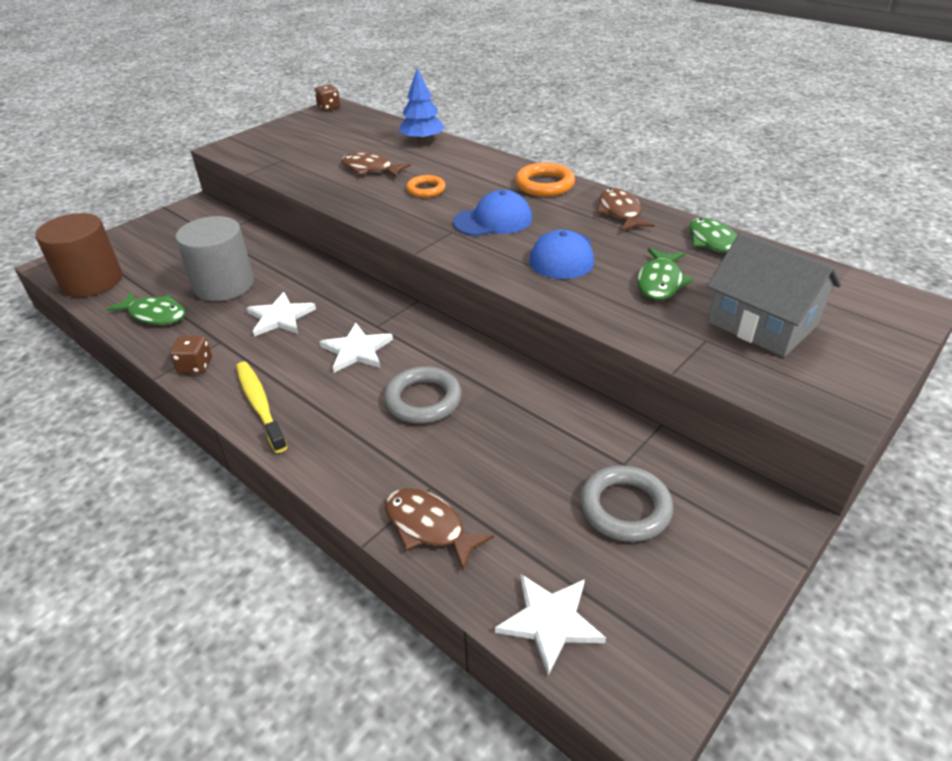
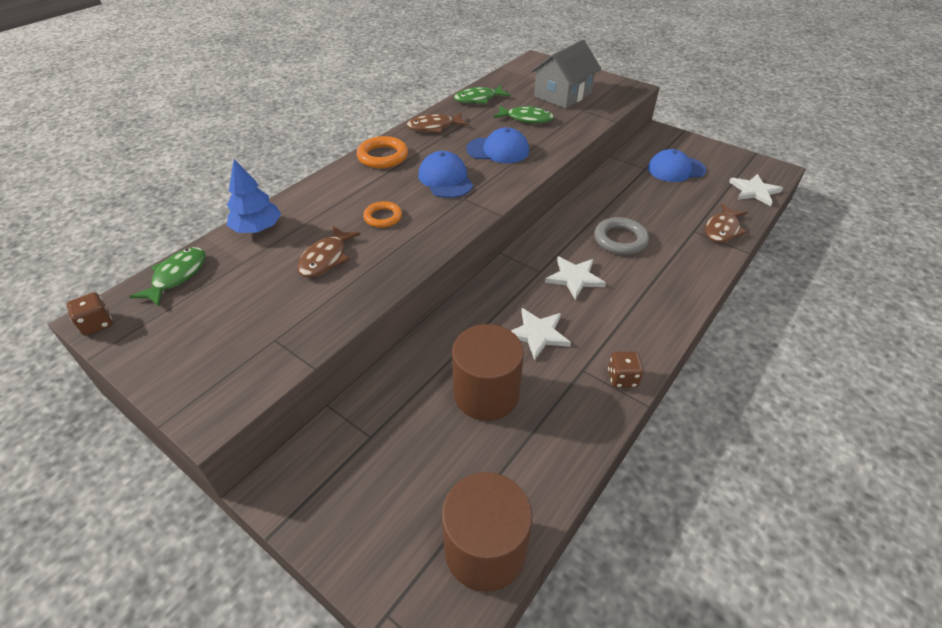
camera: 95 degrees left, 5 degrees up
green fish [106,291,185,325] -> green fish moved to [129,247,206,307]
grey cylinder [176,216,254,301] -> brown cylinder [452,324,524,421]
yellow toothbrush [236,362,287,453] -> none
grey ring [580,465,674,542] -> blue cap [648,149,706,182]

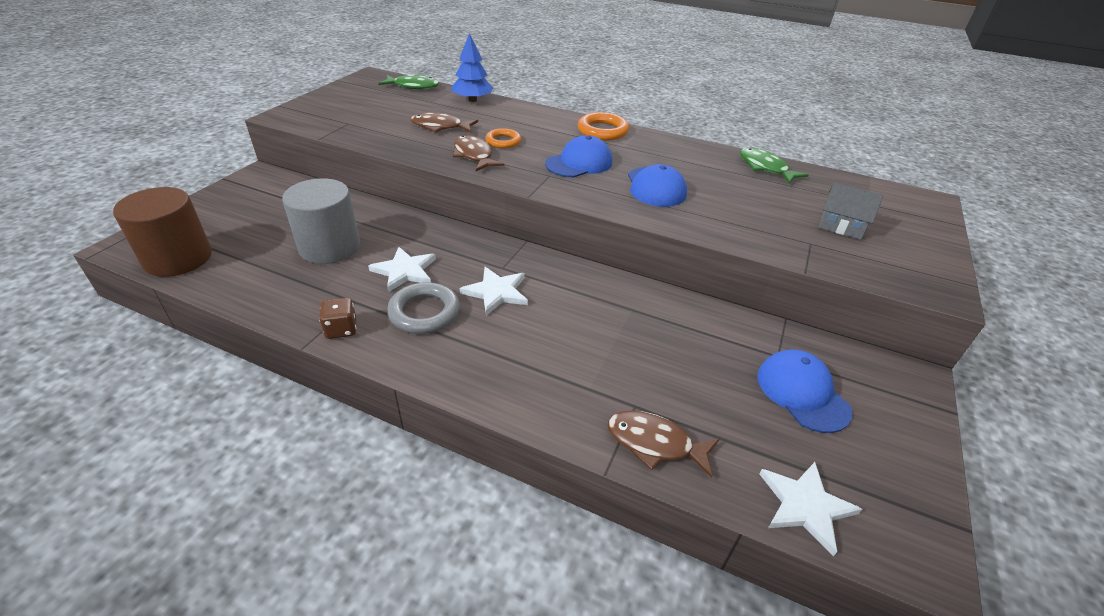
camera: 75 degrees right, 5 degrees down
brown dice [66,292,113,336] -> none
brown fish [407,113,468,133] -> brown fish moved to [453,135,504,171]
brown cylinder [452,324,524,421] -> grey cylinder [282,178,360,264]
green fish [494,105,554,123] -> none
grey house [531,40,601,108] -> grey house [818,183,883,240], size x0.60
grey ring [594,217,649,255] -> grey ring moved to [387,282,460,334]

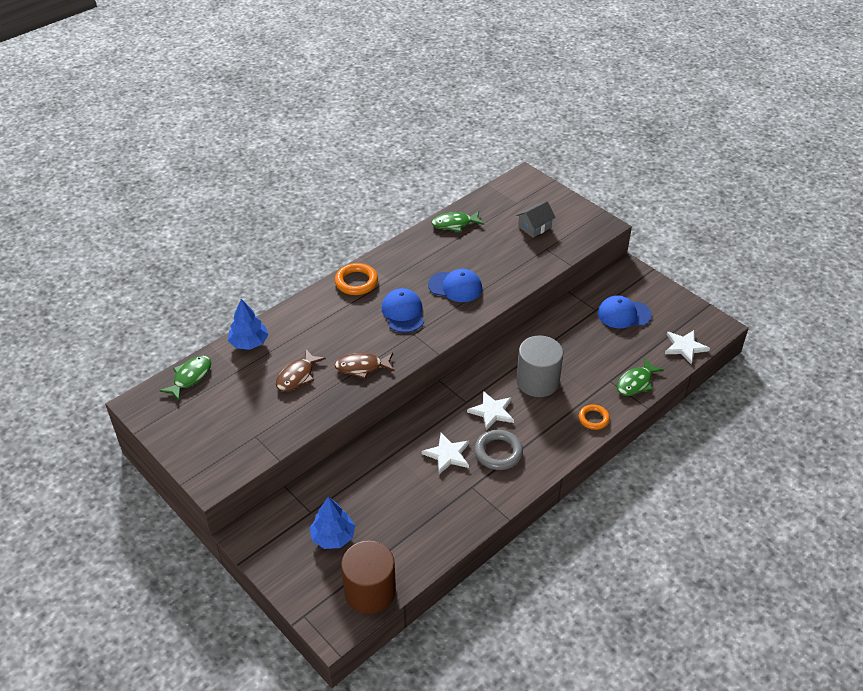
camera: 65 degrees left, 5 degrees up
grey cylinder [282,178,360,264] -> grey cylinder moved to [516,335,563,397]
brown dice [319,297,356,339] -> none
orange ring [485,128,521,148] -> orange ring moved to [579,405,610,430]
brown fish [608,410,719,478] -> green fish [617,358,664,396]
none -> blue tree [310,497,355,549]

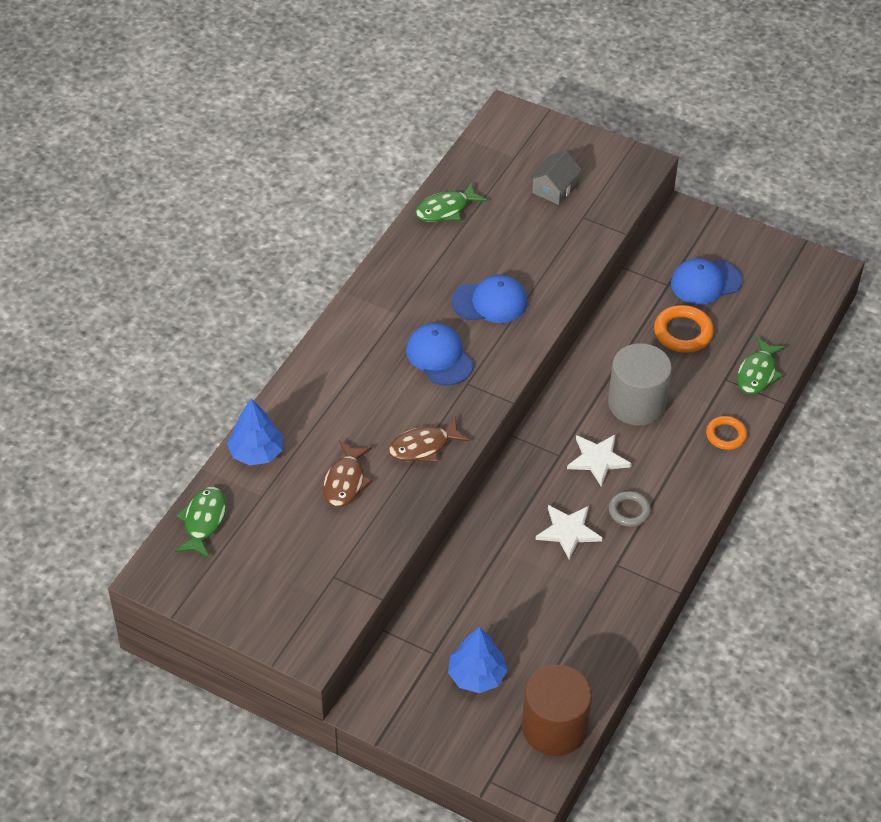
camera: 20 degrees left, 5 degrees up
orange ring [335,263,378,295] -> orange ring moved to [654,305,714,353]
grey ring [474,430,523,470] -> grey ring [609,491,651,527], size x0.66
white star [665,330,710,364] -> none

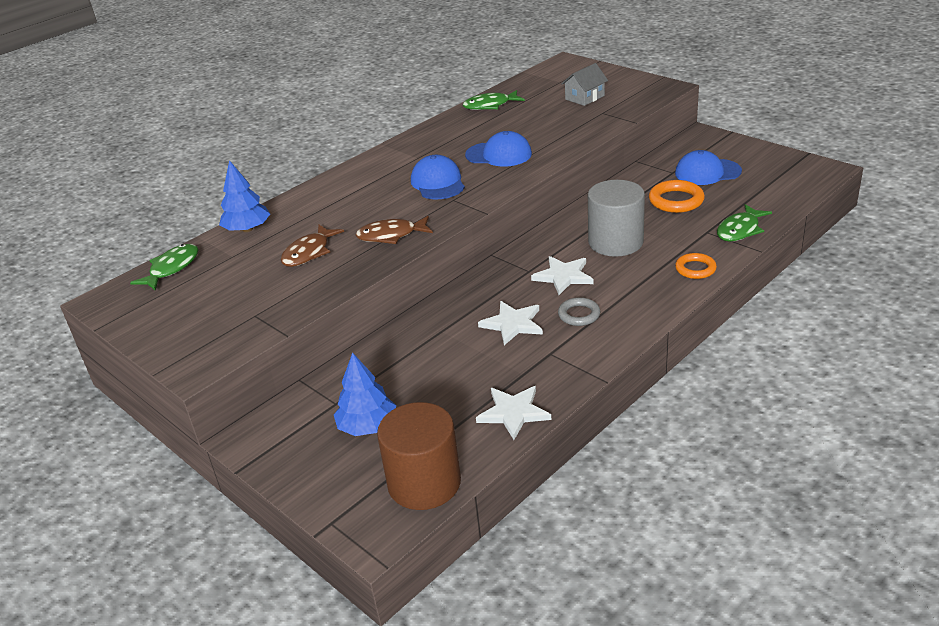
camera: 20 degrees right, 15 degrees down
none -> white star [476,386,551,440]

